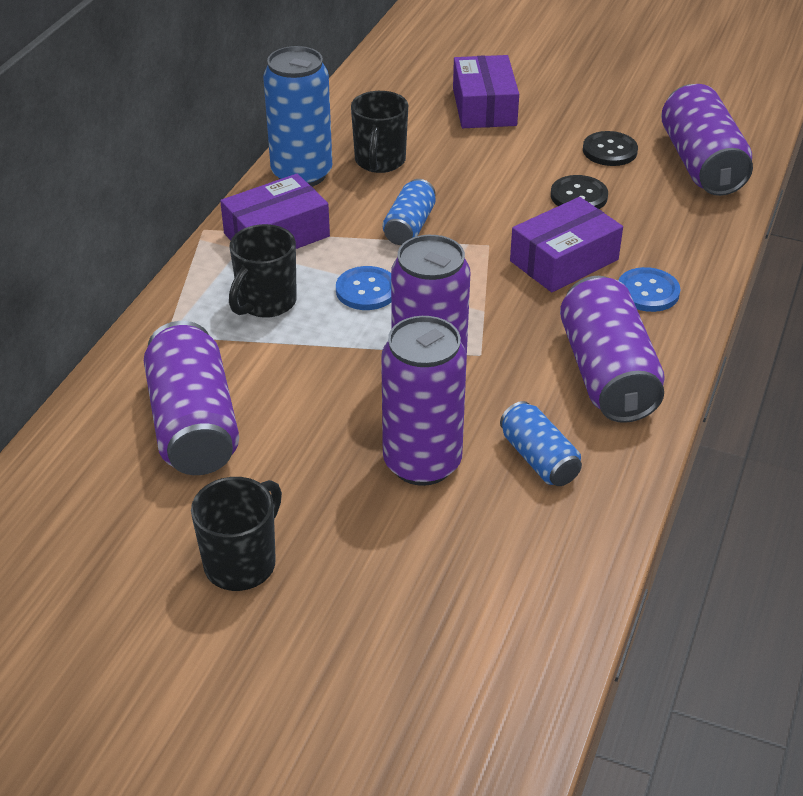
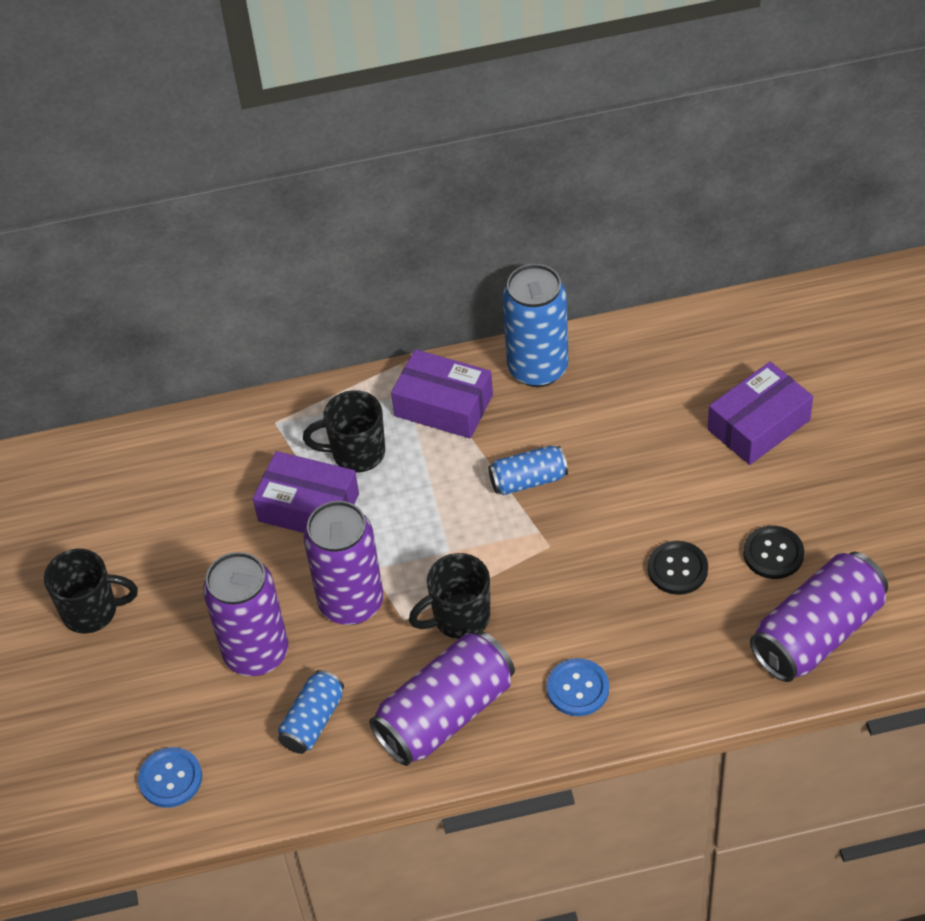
camera: 60 degrees right, 10 degrees up
purple can [144,321,239,475] -> none
blue button [336,266,391,310] -> blue button moved to [138,747,202,808]
black mug [351,91,408,173] -> black mug moved to [409,553,490,639]
purple box [510,197,623,292] -> purple box moved to [253,451,359,533]

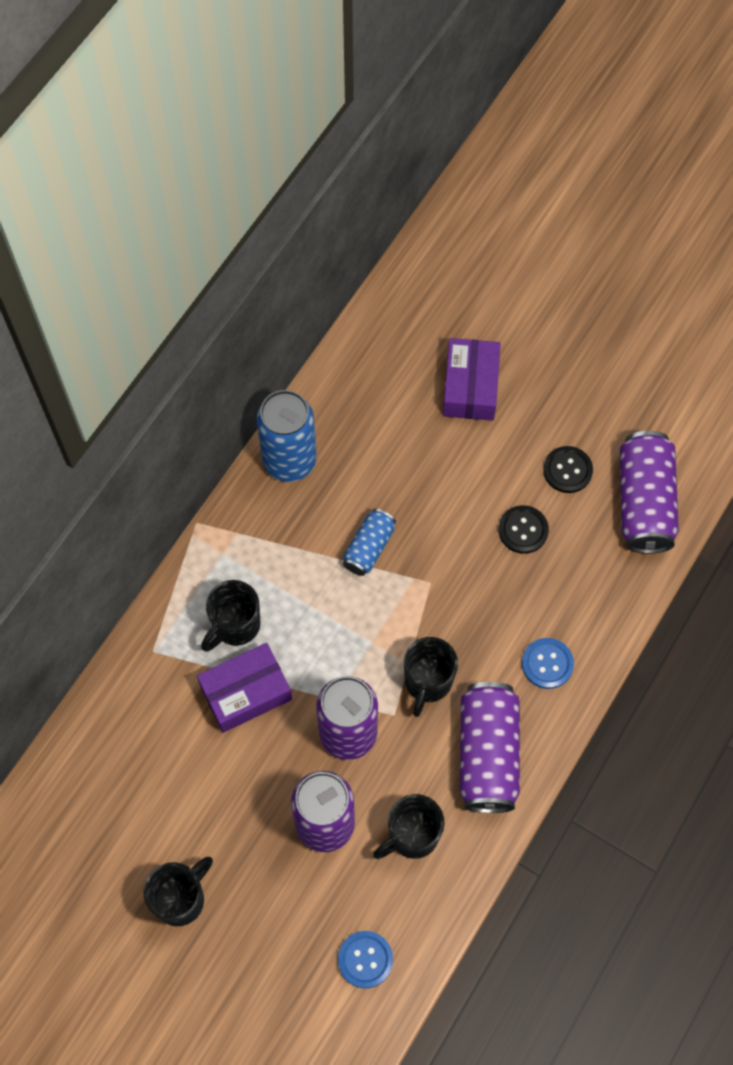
camera: 50 degrees left, 15 degrees up
blue can [278,670,344,754] -> black mug [373,794,444,859]
purple box [391,349,493,438] -> none

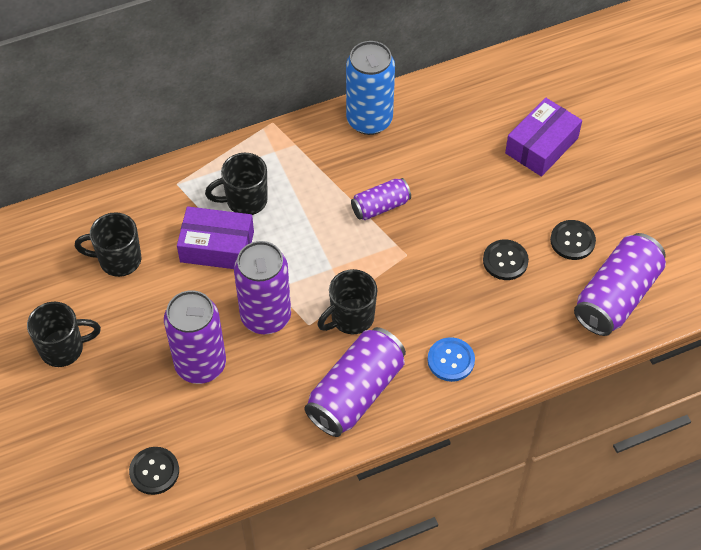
camera: 35 degrees right, 10 degrees down
blue button [338,931,393,988] -> black button [129,447,179,495]
blue can [343,509,396,576] -> purple can [351,178,411,220]
black mug [373,794,444,859] -> black mug moved to [74,212,141,277]

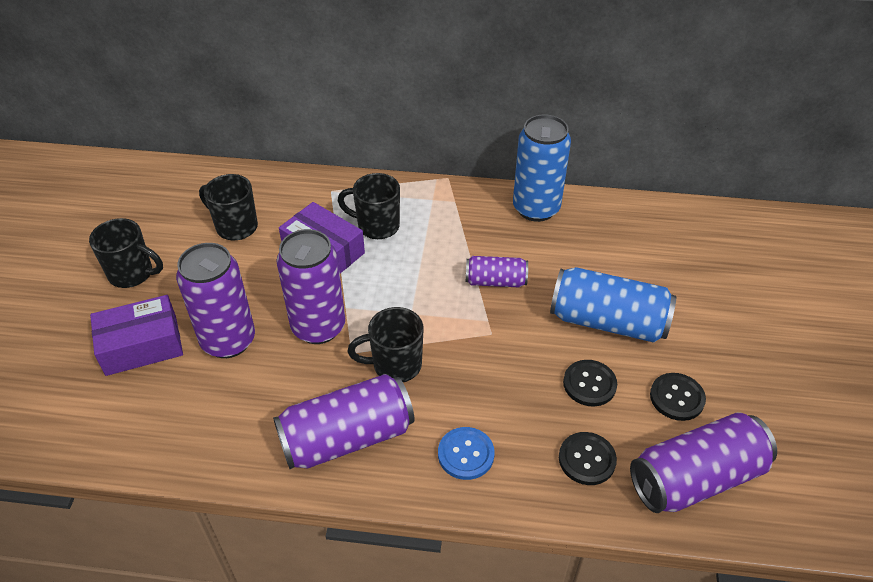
camera: 30 degrees right, 10 degrees down
black button [129,447,179,495] -> black button moved to [559,432,617,485]
purple box [505,97,582,177] -> purple box moved to [90,295,183,376]
none -> blue can [550,267,676,343]

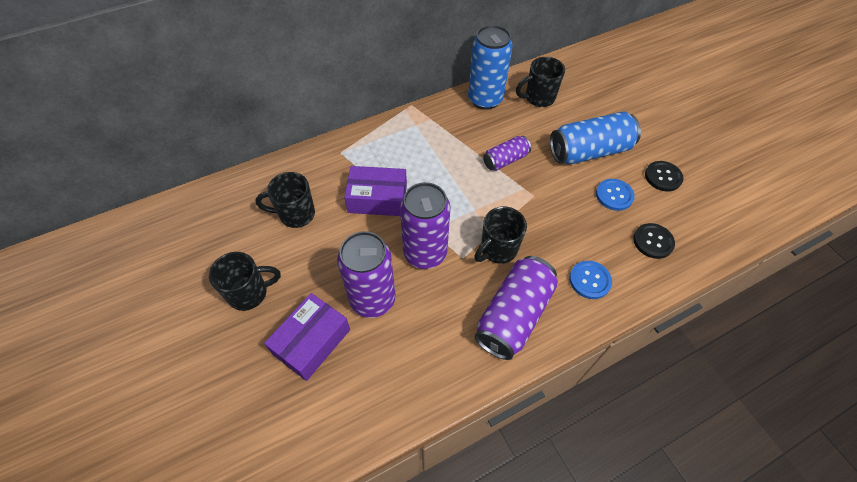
camera: 35 degrees left, 10 degrees up
black mug [338,173,400,239] -> black mug moved to [516,57,565,107]
black button [563,360,617,406] -> blue button [596,179,635,211]
purple can [630,412,777,513] -> none

